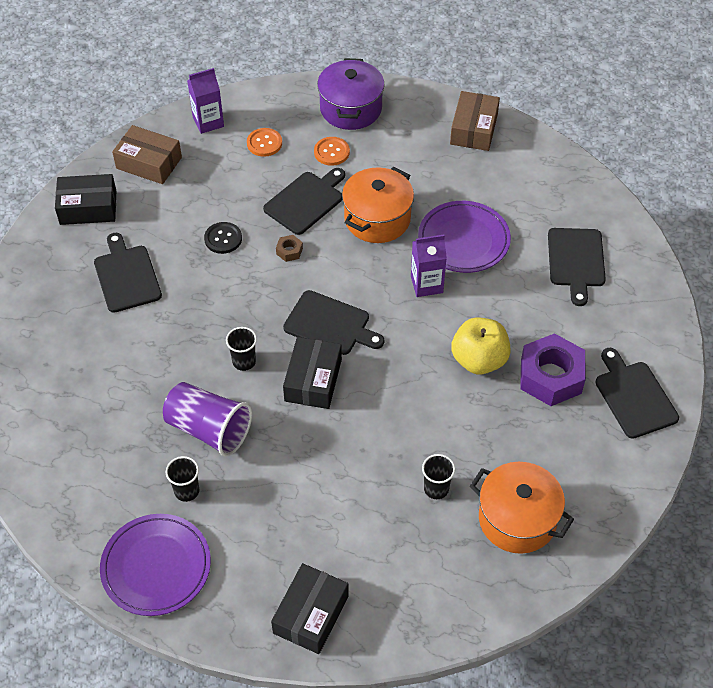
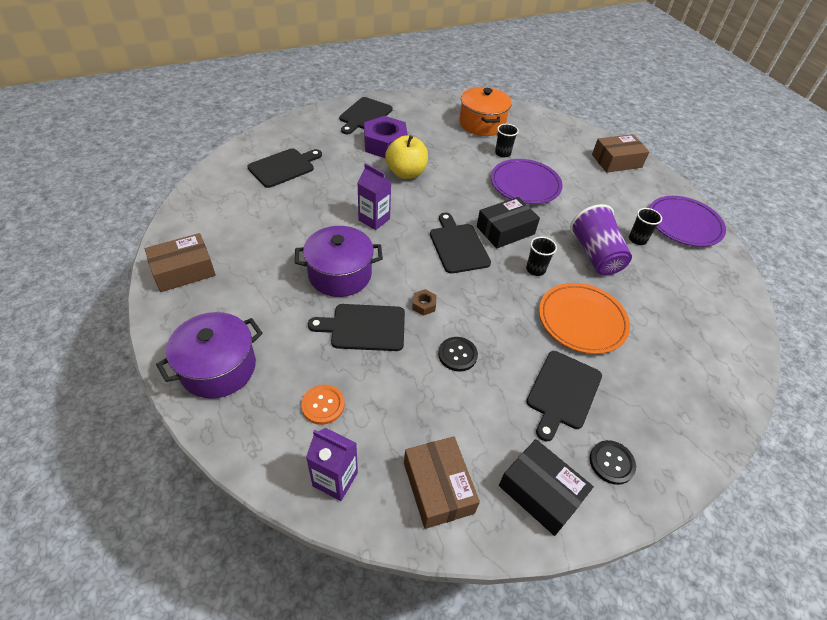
camera: 135 degrees left, 5 degrees down
black box [271,563,349,654] -> brown box [592,134,650,172]
orange button [314,137,350,166] -> none
orange pot [342,167,414,243] -> purple pot [295,226,383,297]
purple plate [418,201,511,273] -> purple plate moved to [491,159,563,204]
none -> orange plate [539,283,630,354]
none -> black button [590,440,636,485]

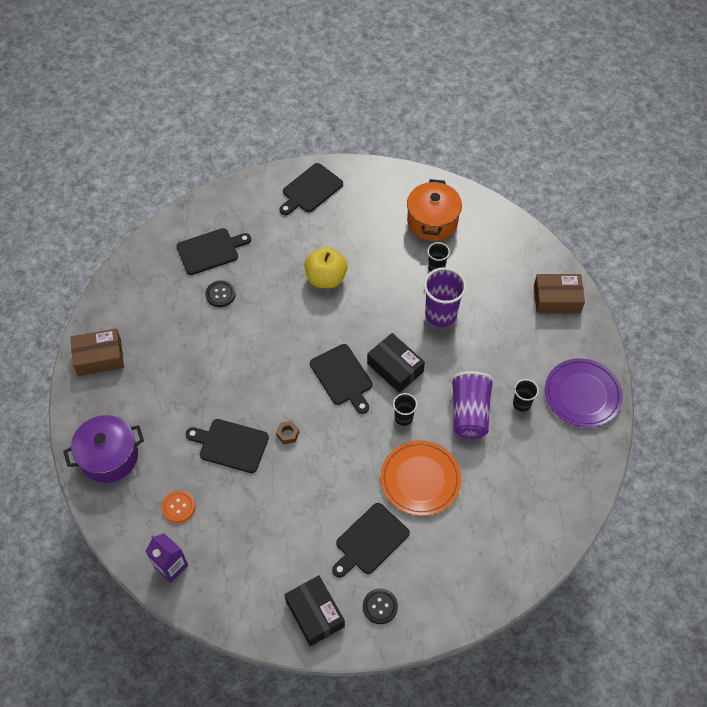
camera: 20 degrees right, 10 degrees up
purple pot [295,226,383,297] -> none
purple carton [358,163,391,230] -> none
purple nut [364,116,408,158] -> none
brown box [404,436,480,529] -> none
black cutting board [430,213,491,274] -> black cutting board turned 150 degrees clockwise [310,344,372,414]
black button [438,337,478,372] -> black button moved to [205,280,236,307]
black box [477,197,540,248] -> black box turned 60 degrees clockwise [367,333,425,393]
purple plate [491,159,563,204] -> purple cup [424,267,467,327]

